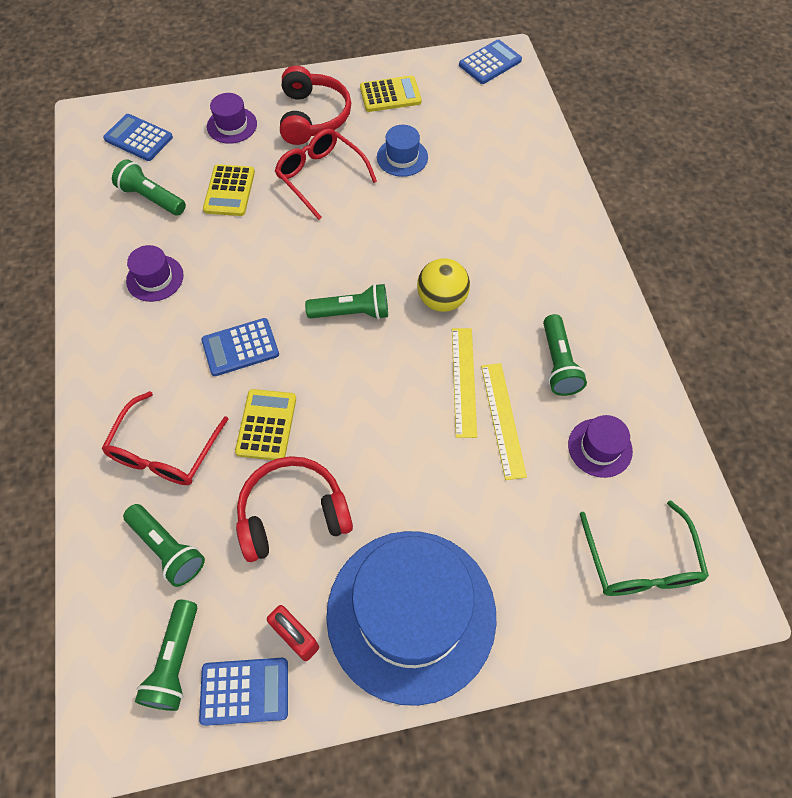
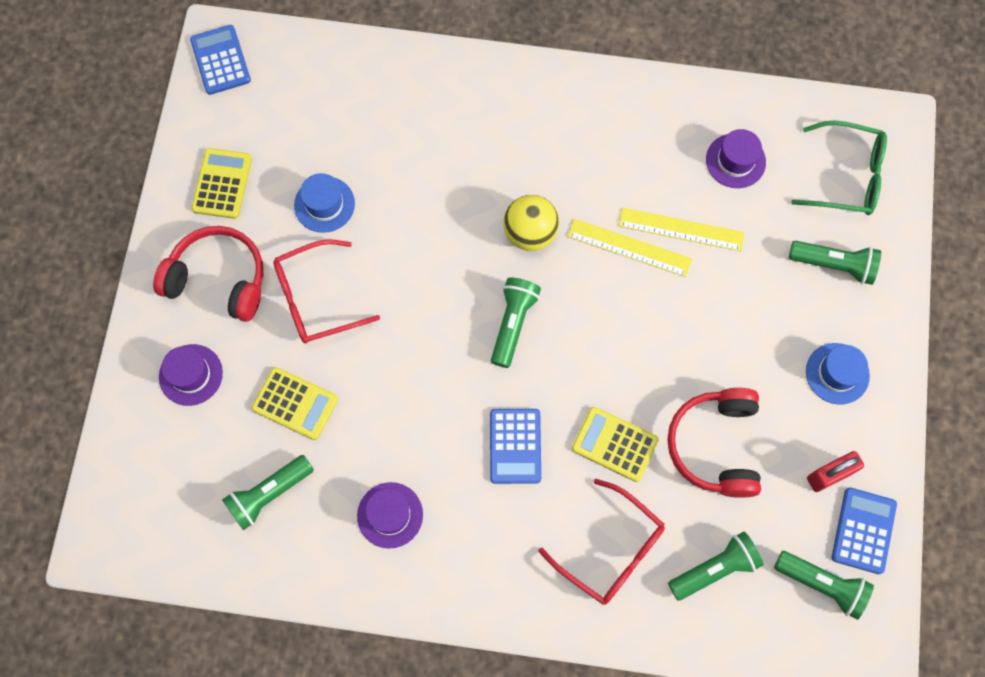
camera: 70 degrees left, 10 degrees up
blue calculator [103,114,173,161] -> none
blue hat [326,531,496,706] -> blue hat [806,343,870,404], size x0.42
green flashlight [543,314,587,396] -> green flashlight moved to [789,241,881,285]

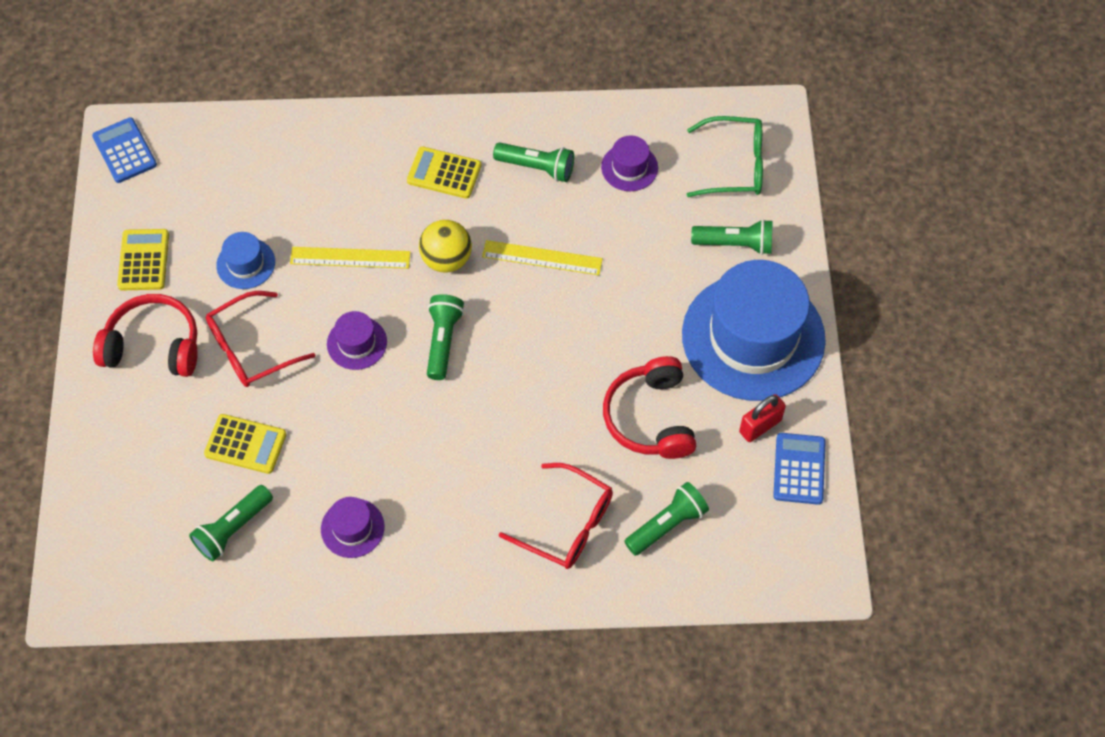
camera: 10 degrees left, 10 degrees down
purple hat [159,344,223,406] -> purple hat moved to [327,311,387,370]
blue calculator [490,409,541,484] -> none
yellow calculator [572,407,658,482] -> yellow calculator moved to [407,146,481,199]
yellow ruler [619,208,745,251] -> yellow ruler moved to [290,247,411,269]
green flashlight [774,551,874,620] -> green flashlight moved to [493,142,574,182]
blue hat [806,343,870,404] -> blue hat [682,260,826,401], size x2.38

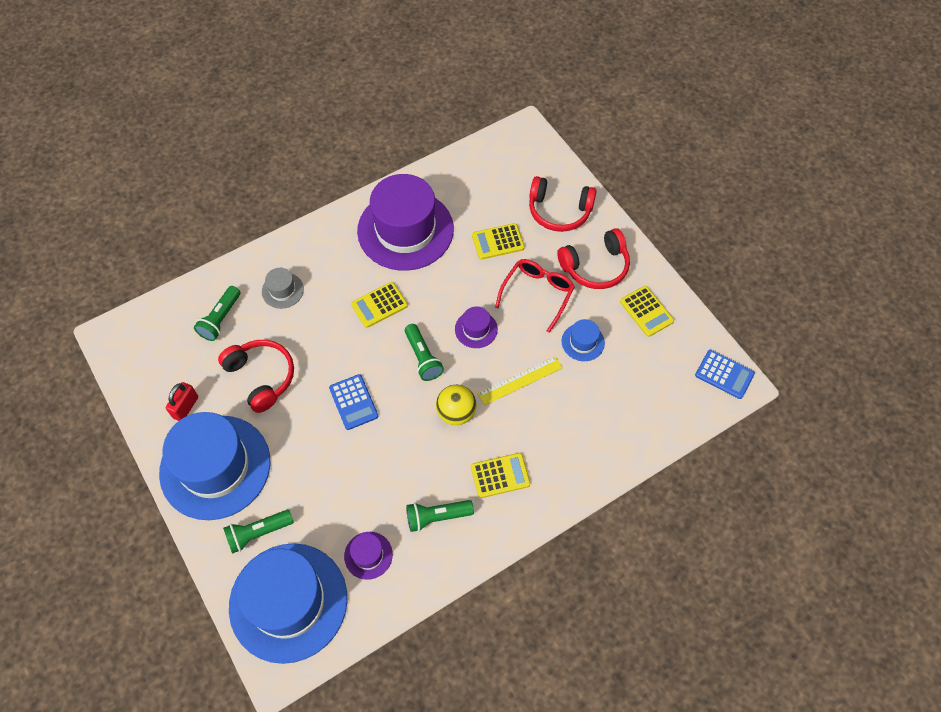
camera: 150 degrees right, 0 degrees up
green flashlight [189,485,273,561] -> none
purple hat [321,497,384,558] -> purple hat [357,174,454,271], size x2.38
yellow ruler [482,240,603,275] -> none
red glasses [499,463,613,569] -> grey hat [262,268,304,309]
green glasses [687,116,763,197] -> blue hat [229,543,347,664]
blue calculator [773,433,826,505] -> blue calculator moved to [329,374,378,430]
none -> yellow calculator [351,282,408,328]
none -> red headphones [529,176,597,232]

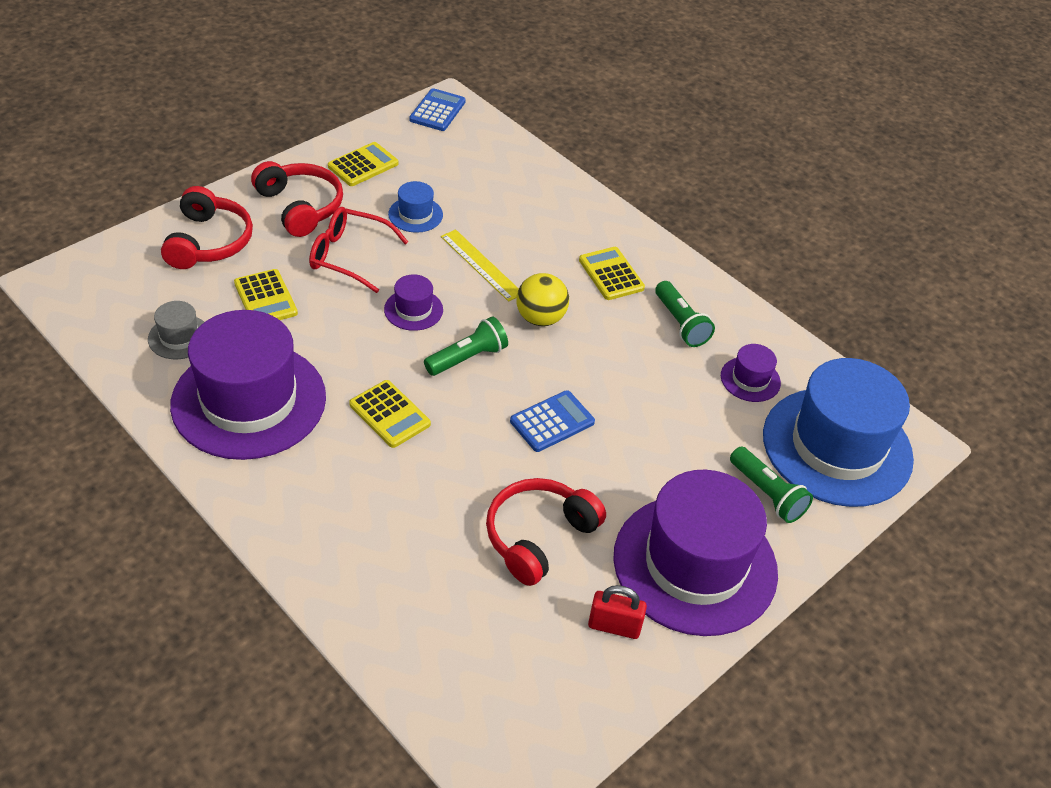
camera: 105 degrees left, 15 degrees down
blue hat [159,412,270,520] -> purple hat [613,470,778,636]
green flashlight [194,286,240,341] -> none
grey hat [262,268,304,309] -> grey hat moved to [148,301,204,359]

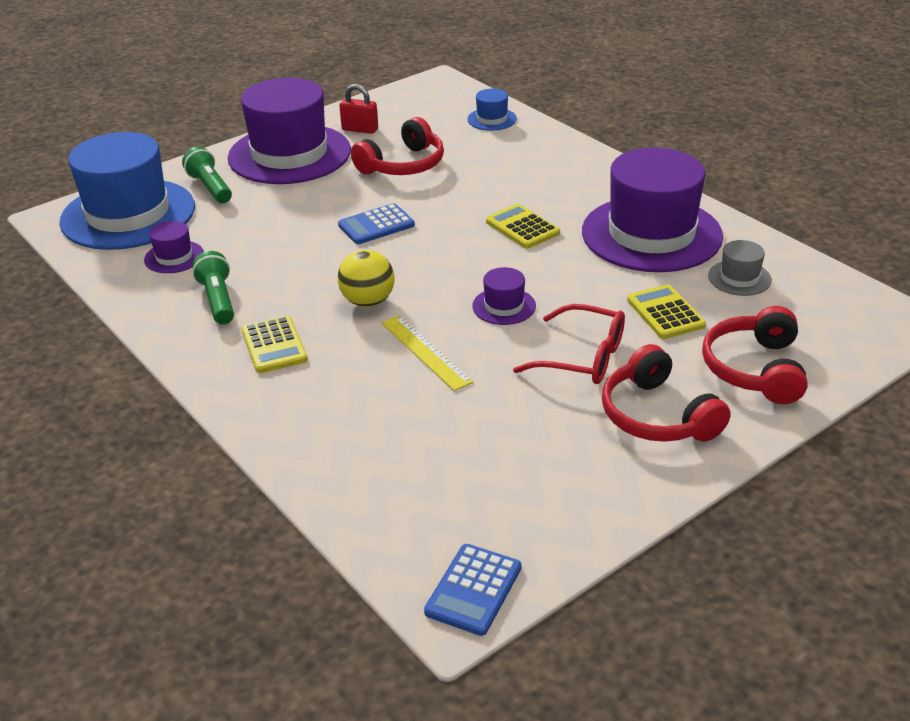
camera: 170 degrees left, 10 degrees down
yellow calculator [328,142,398,186] -> none
blue hat [388,181,443,233] -> blue hat moved to [467,89,517,131]
green flashlight [424,316,508,376] -> none

